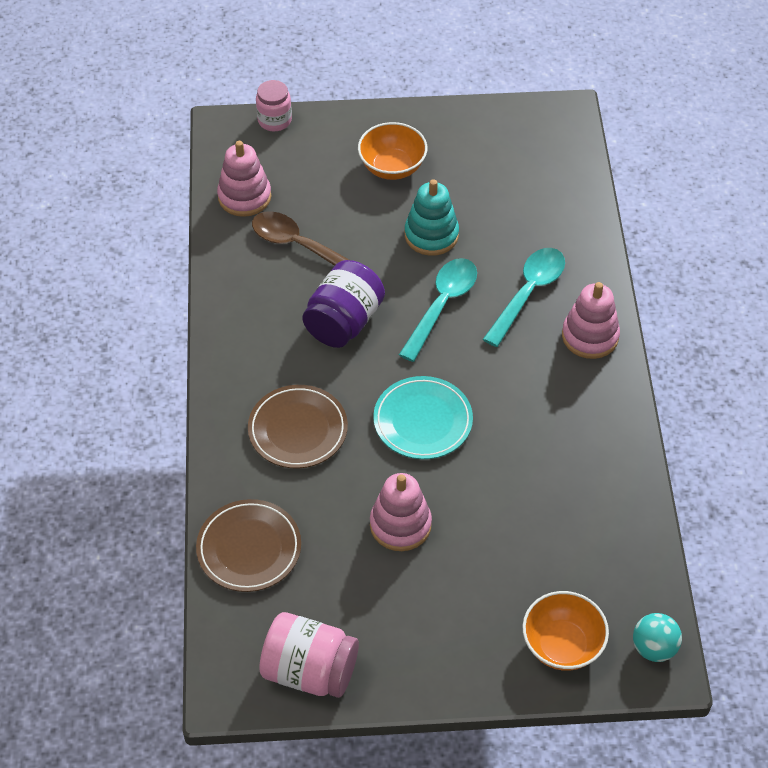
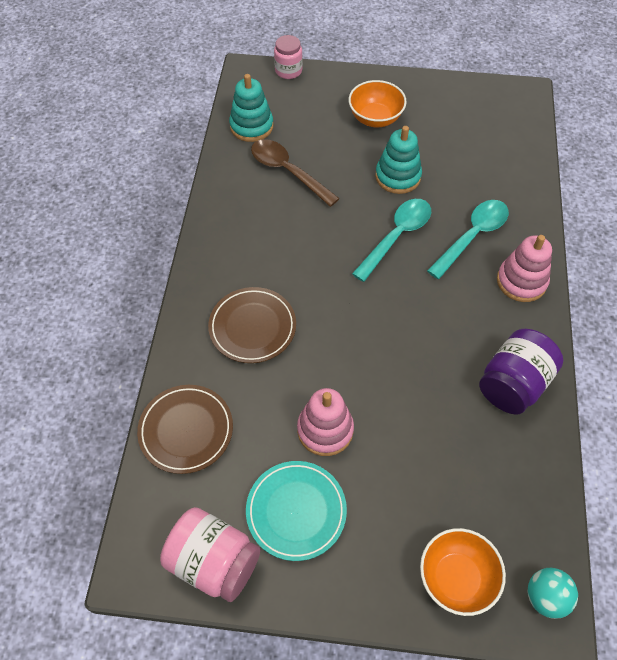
camera: 10 degrees right, 5 degrees up
pink stacking toy [217,141,271,217] -> turquoise stacking toy [229,74,274,142]
purple jar [302,260,385,348] -> purple jar moved to [479,329,563,415]
turquoise plate [373,376,473,459] -> turquoise plate moved to [246,461,347,561]

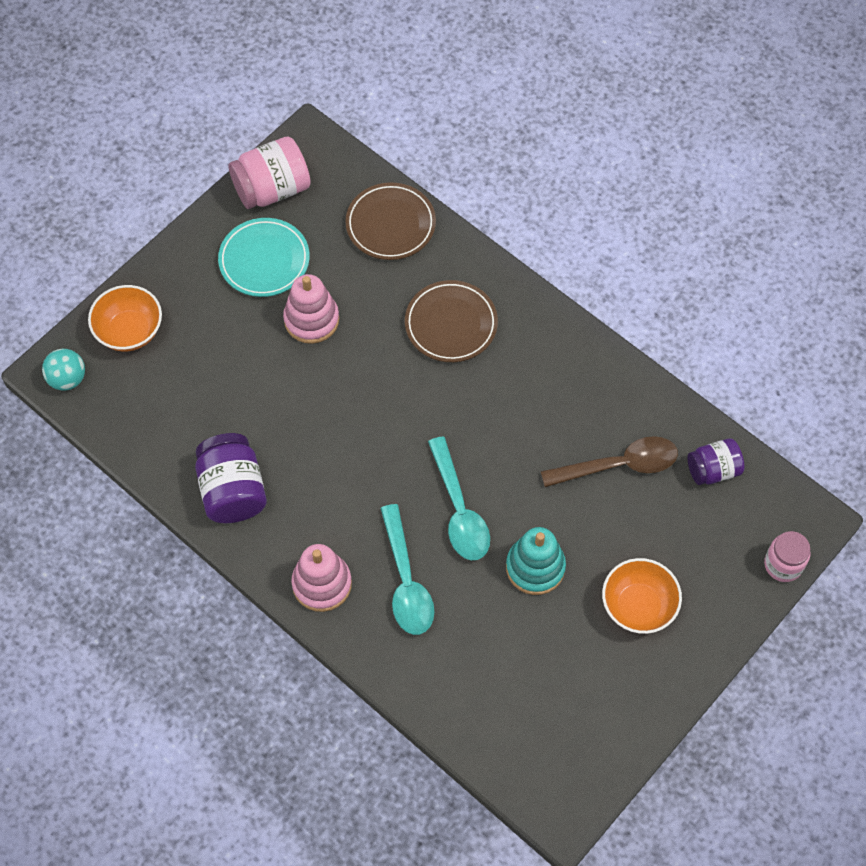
camera: 125 degrees right, 5 degrees up
turquoise stacking toy [229,74,274,142] -> purple jar [687,438,744,485]

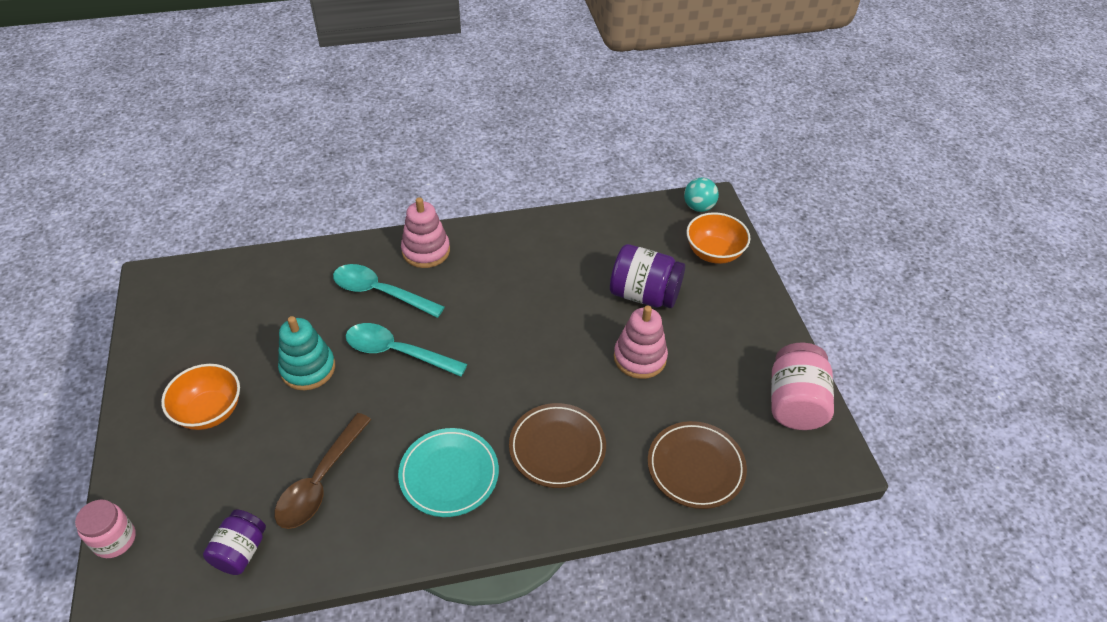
camera: 125 degrees right, 15 degrees down
purple jar [195,433,267,523] -> purple jar moved to [610,244,685,308]
turquoise plate [218,218,310,297] -> turquoise plate moved to [398,428,499,517]

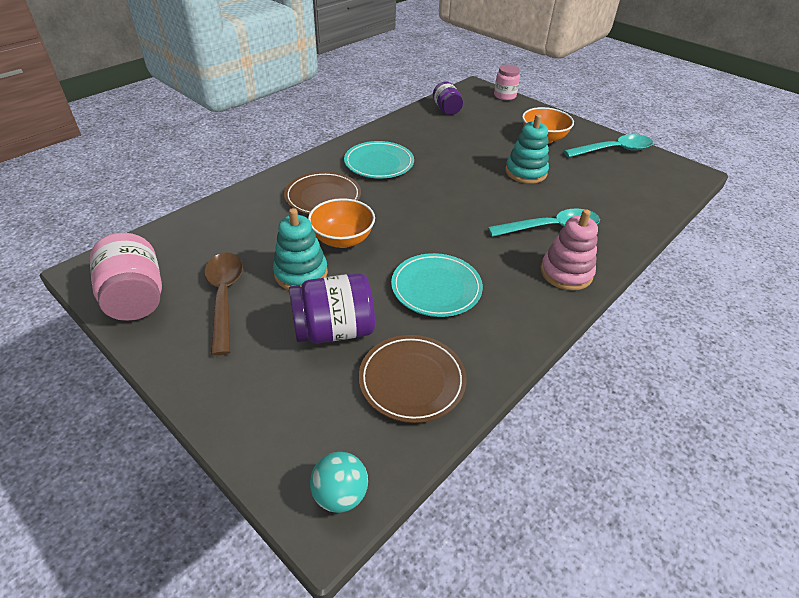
camera: 145 degrees right, 5 degrees down
brown spoon [275,413,372,529] -> brown spoon moved to [204,253,243,356]
turquoise spoon [346,323,467,377] -> turquoise spoon moved to [564,134,653,157]
pink stacking toy [614,306,668,379] -> turquoise stacking toy [273,208,328,290]
brown plate [648,421,747,509] -> brown plate moved to [359,335,466,423]
orange bowl [686,212,751,264] -> orange bowl moved to [308,198,375,248]
none -> turquoise plate [391,253,483,317]

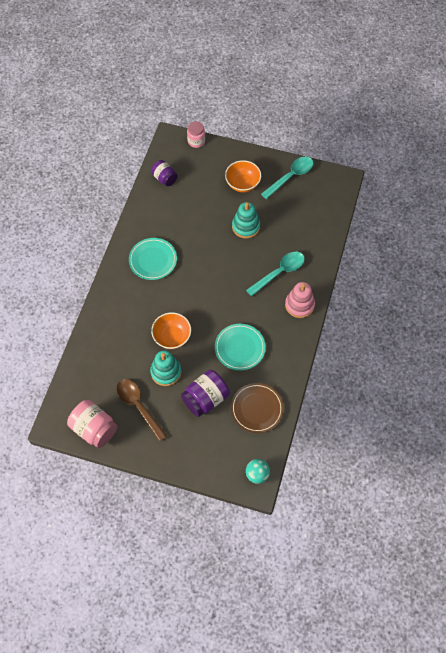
camera: 25 degrees left, 20 degrees up
brown plate [284,172,361,215] -> none

